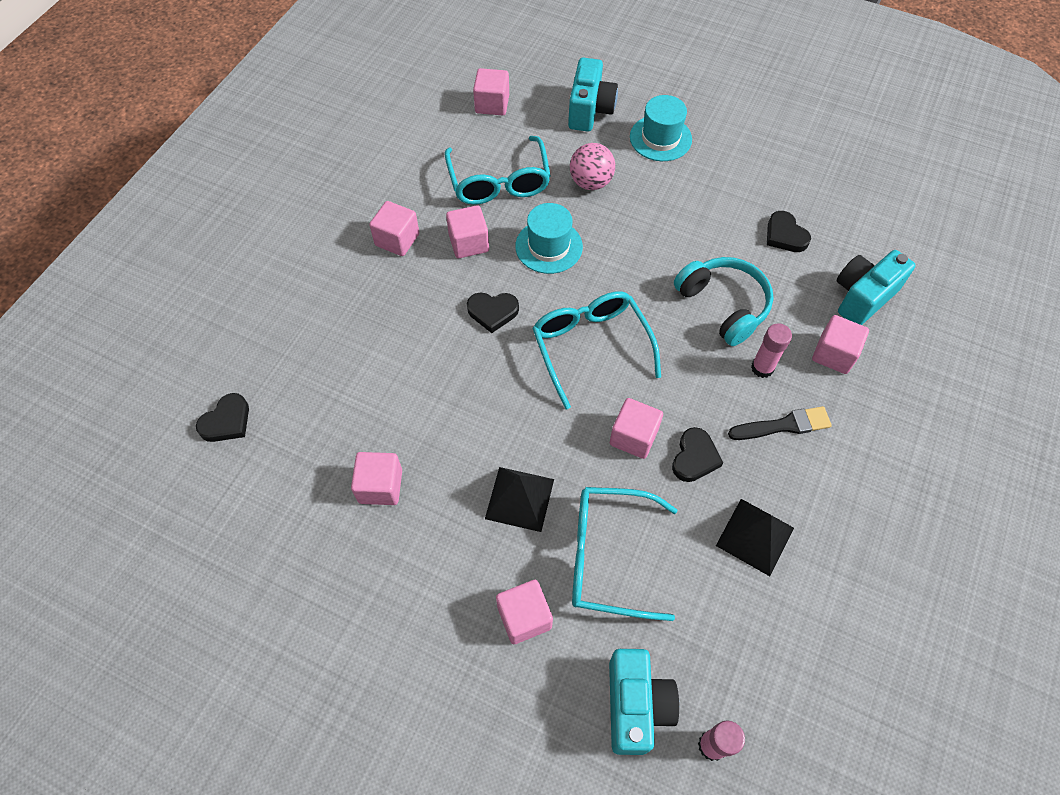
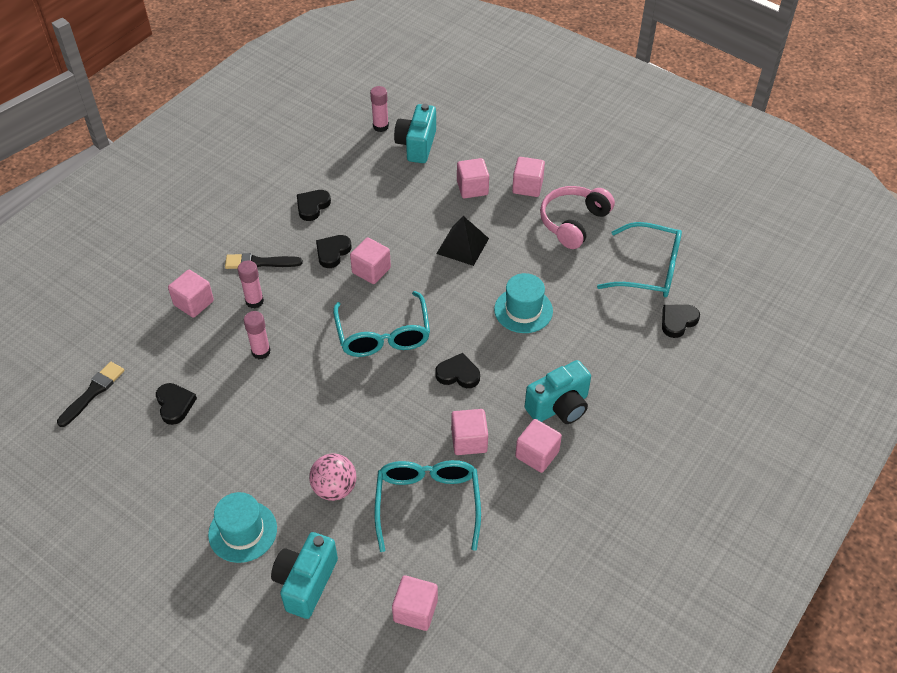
camera: 170 degrees left, 10 degrees down
pink cube [351,452,402,505] -> pink cube moved to [512,157,545,197]
turquoise hat [515,203,583,274] -> turquoise hat moved to [494,273,553,333]
turquoise glasses [572,487,678,621] -> turquoise glasses moved to [597,222,682,297]
turquoise headphones [674,257,774,346] -> pink glue stick [244,311,271,359]
black pyramid [716,499,794,576] -> black heart [297,190,331,221]
turquoise camera [837,250,916,325] -> turquoise camera moved to [525,360,591,424]
none -> black brush [57,362,125,427]
none -> pink headphones [540,186,615,249]

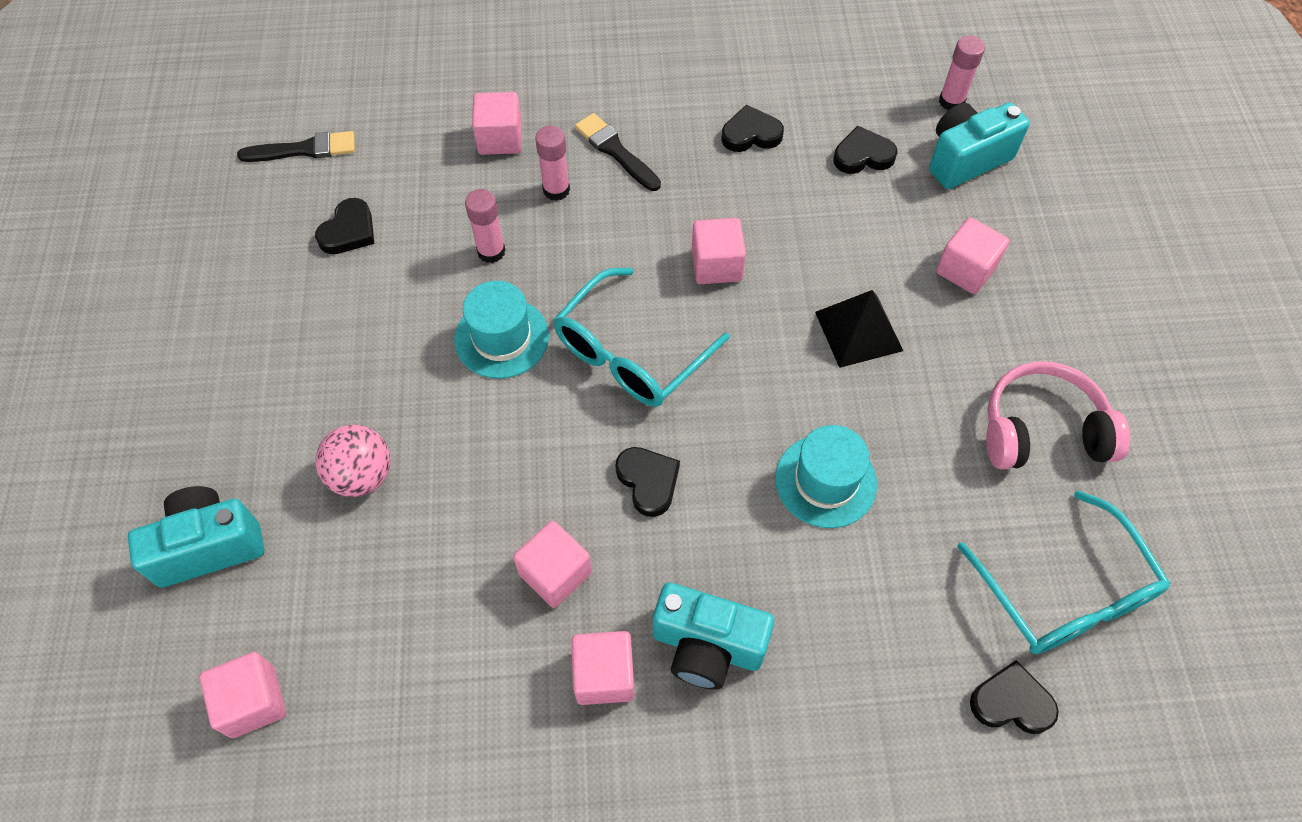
camera: 50 degrees right, 10 degrees up
turquoise hat [208,492,277,563] -> turquoise hat moved to [454,281,549,379]
black heart [316,235,352,268] -> black heart moved to [833,126,898,174]
turquoise glasses [374,460,481,552] -> none
pink cube [512,157,545,197] -> none

